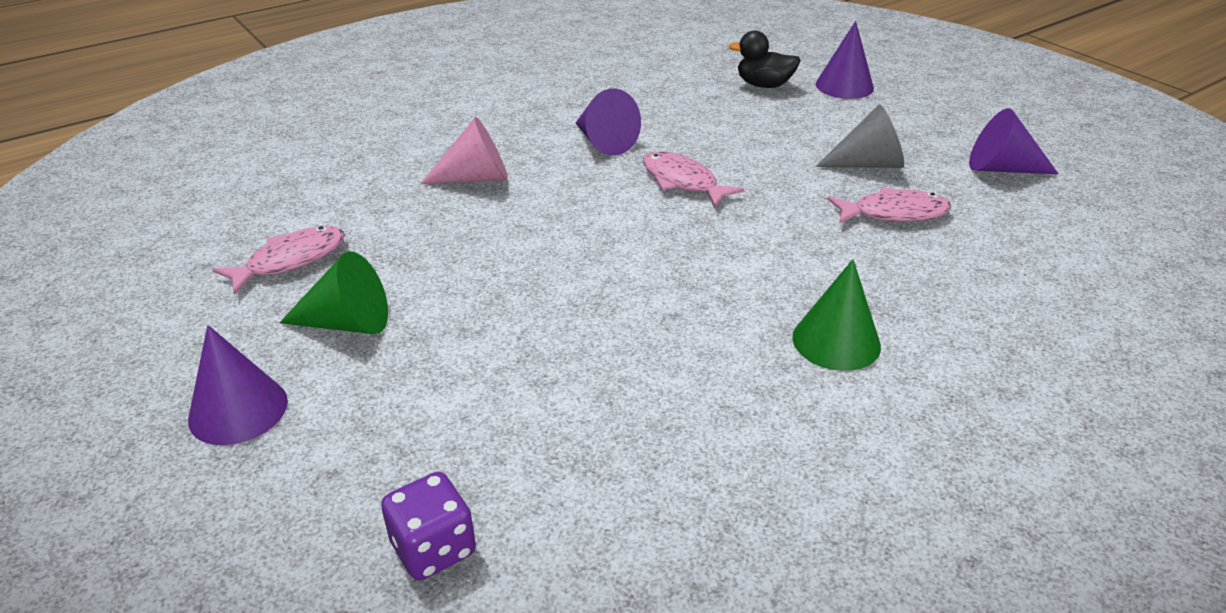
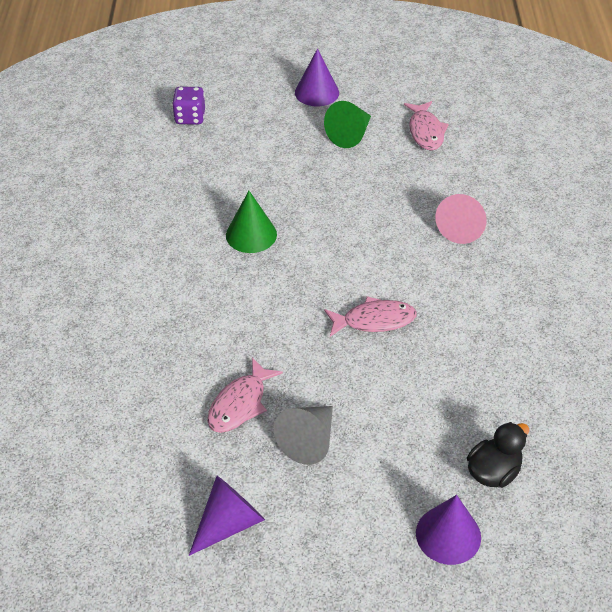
camera: 125 degrees right, 10 degrees up
purple cone [576,88,641,156] -> none
green cone [793,259,881,371] -> green cone moved to [226,191,277,253]

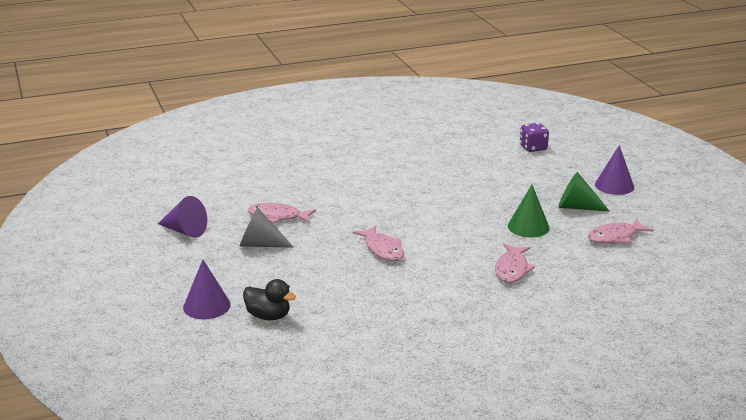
camera: 70 degrees right, 20 degrees down
green cone [226,191,277,253] -> green cone moved to [508,185,550,237]
pink cone [435,194,487,244] -> pink fish [495,244,535,283]

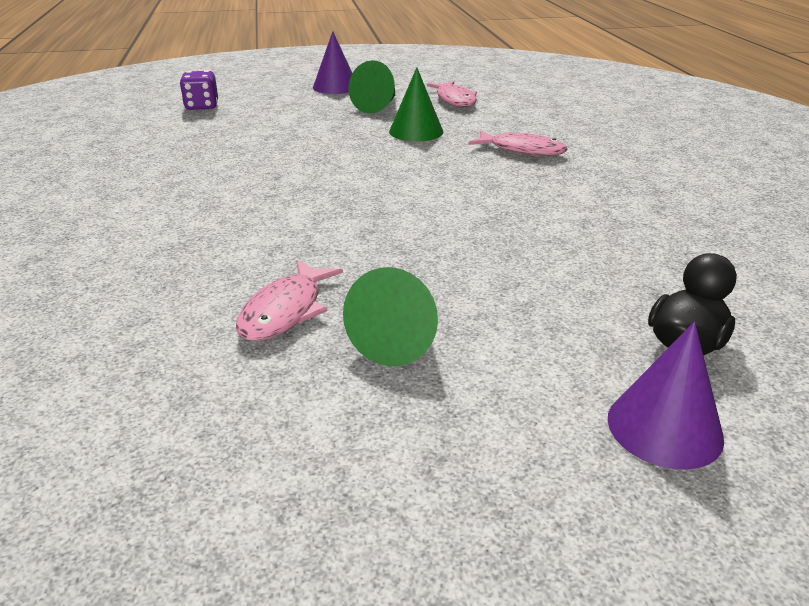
camera: 80 degrees left, 5 degrees up
purple cone [158,196,207,238] -> none
grey cone [240,207,294,248] -> green cone [343,267,438,366]
pink fish [353,226,404,261] -> none

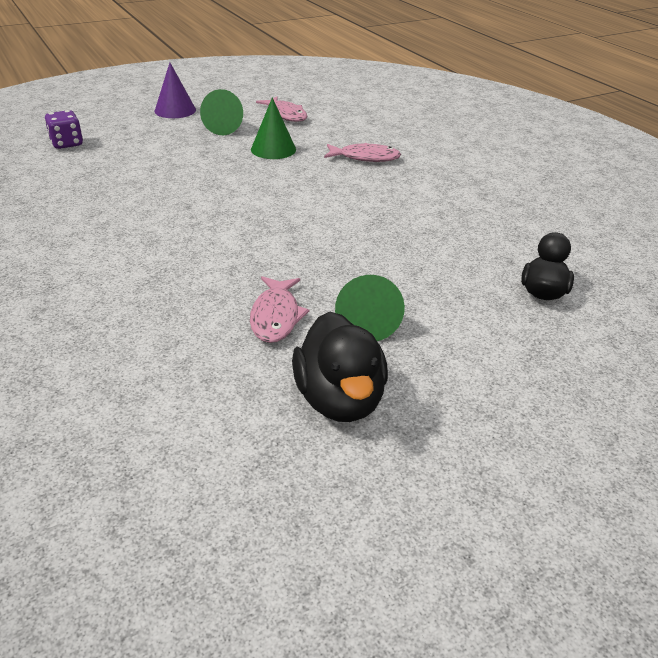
camera: 20 degrees left, 5 degrees up
purple cone [608,322,724,470] -> none
none -> black duck [292,312,388,422]

